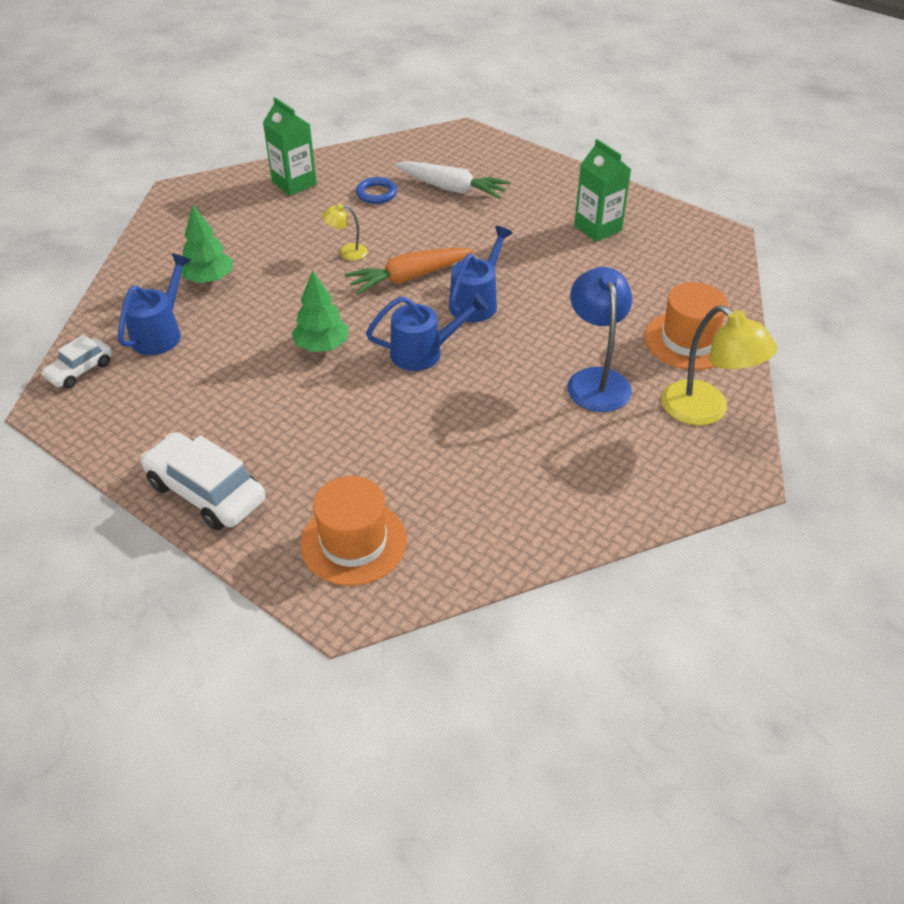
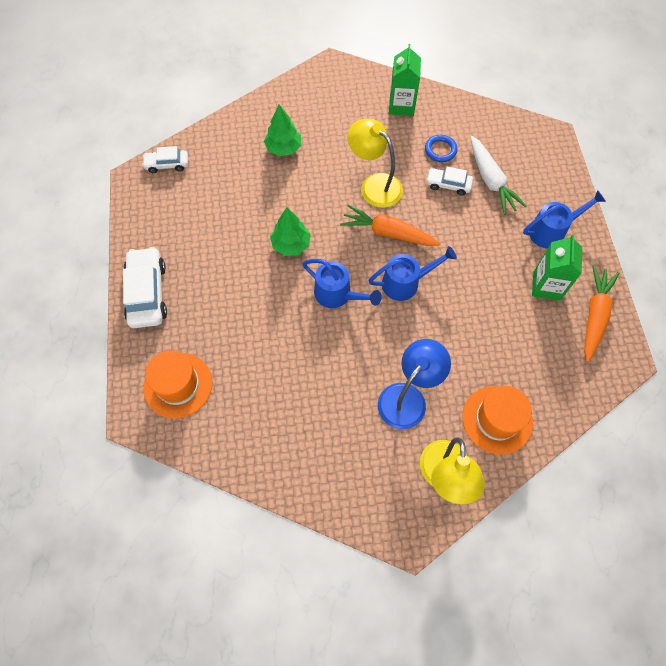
camera: 45 degrees right, 20 degrees up
blue watering can [118,253,191,355] -> blue watering can moved to [523,190,606,249]
yellow lamp [322,204,368,261] -> yellow lamp [348,119,403,208], size x1.97
none -> white car [426,167,473,196]
none -> orange carrot [584,265,620,362]

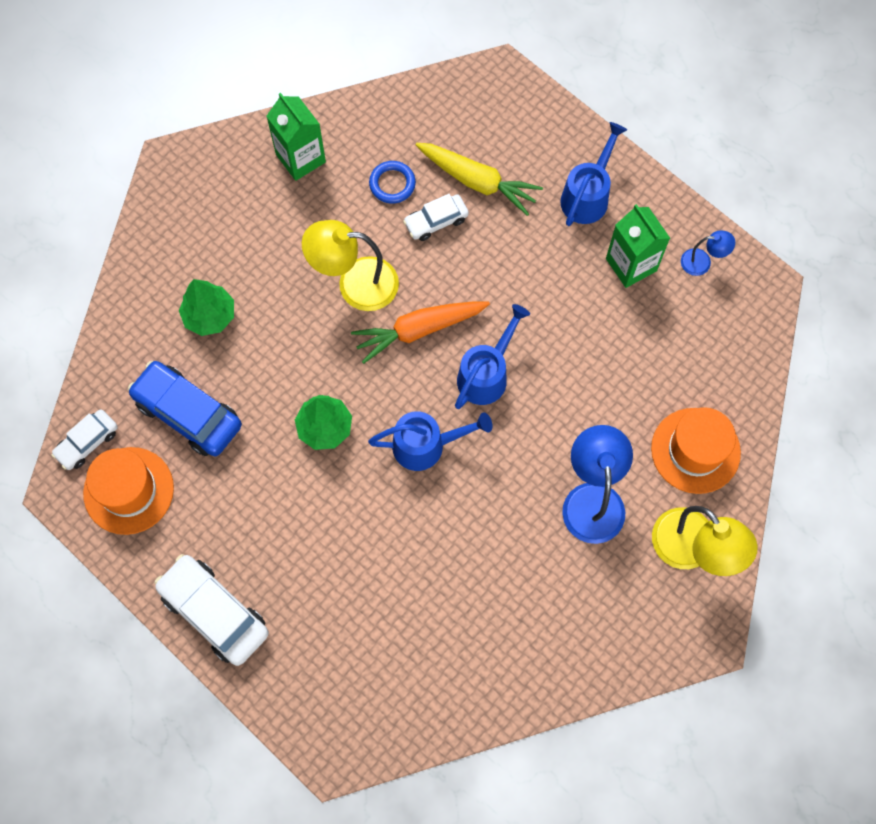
camera: 40 degrees left, 5 degrees up
orange hat [143,350,212,418] -> orange hat moved to [83,447,174,535]
white carrot [470,136,527,215] -> yellow carrot [416,143,543,216]
orange carrot [584,265,620,362] -> blue lamp [681,230,735,276]
none -> blue car [128,361,242,456]

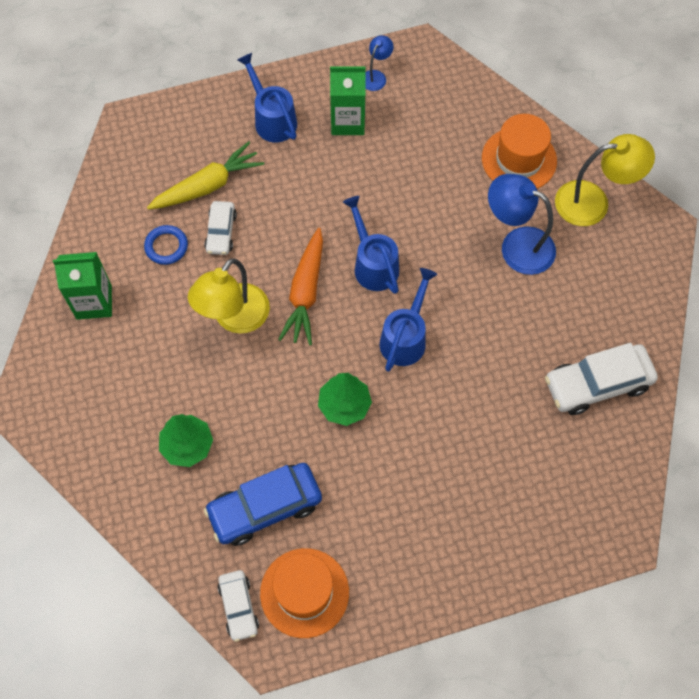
camera: 60 degrees left, 5 degrees down
white car [154,554,269,666] -> white car moved to [545,343,658,415]

